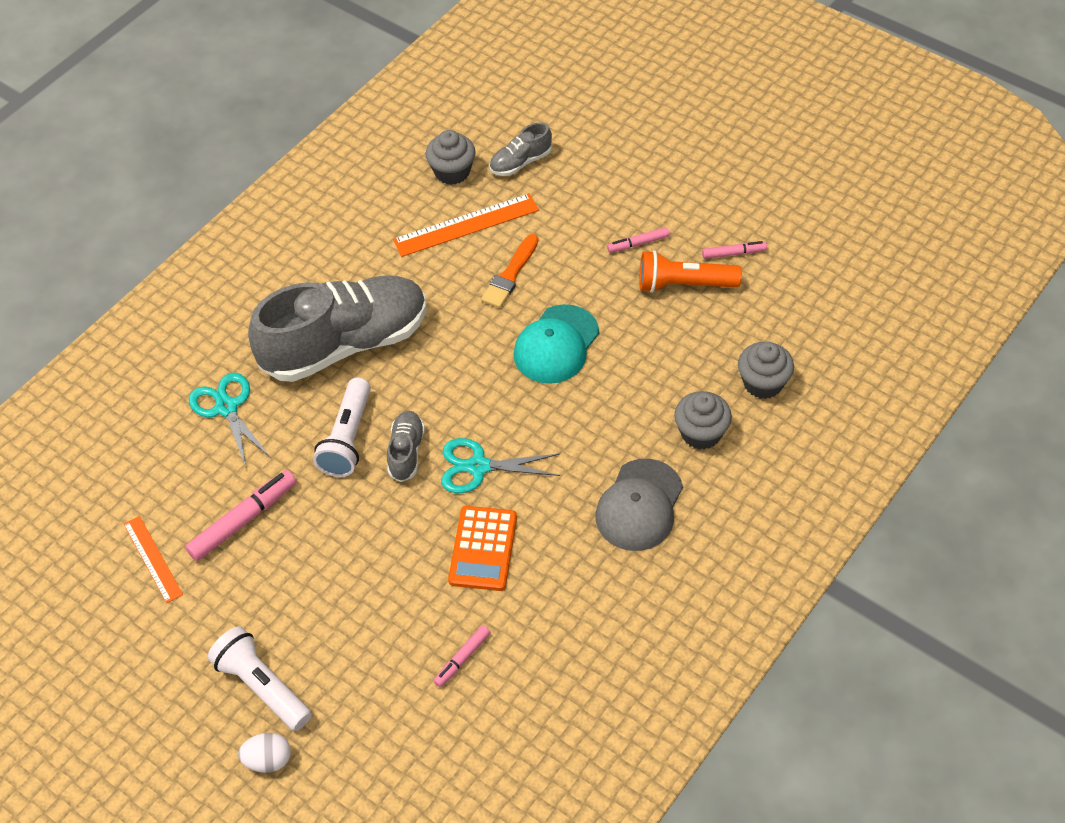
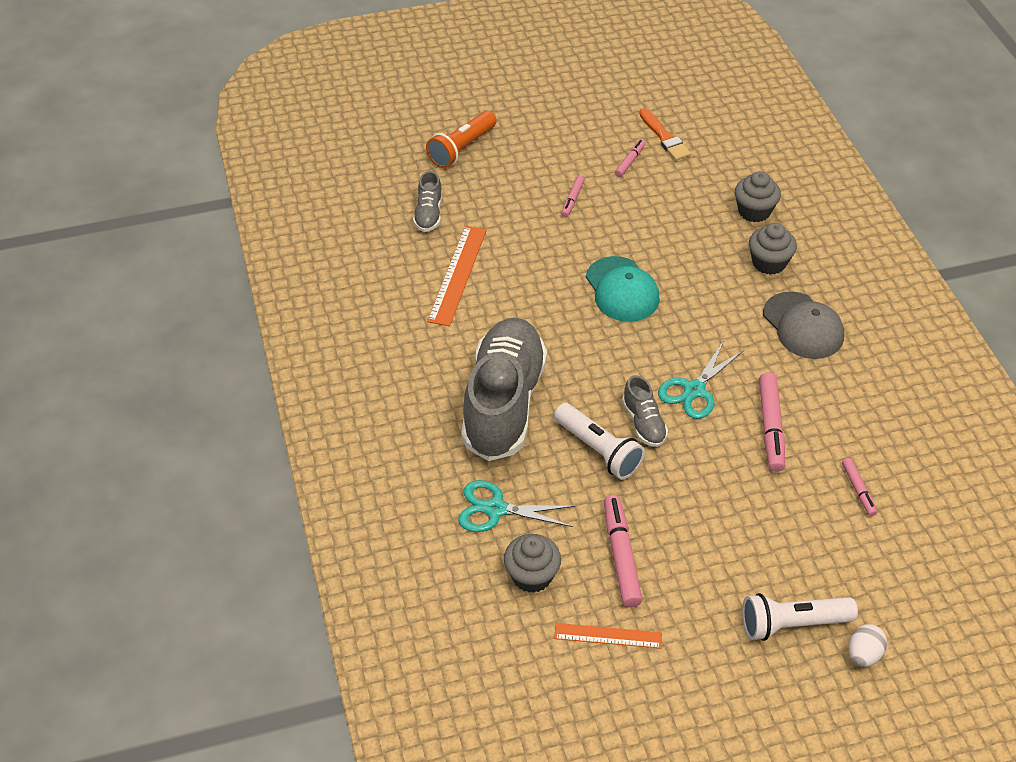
camera: 55 degrees left, 5 degrees down
grey shoe [387,411,425,482] -> grey shoe turned 150 degrees counterclockwise [622,375,668,447]
grey cupcake [425,130,476,185] -> grey cupcake moved to [504,534,561,593]
orange calculator [448,506,517,591] -> pink marker [759,372,785,472]
orange brush [481,234,538,308] -> orange brush moved to [639,108,691,161]
orange flashlight [639,250,742,293] -> orange flashlight moved to [426,111,497,168]

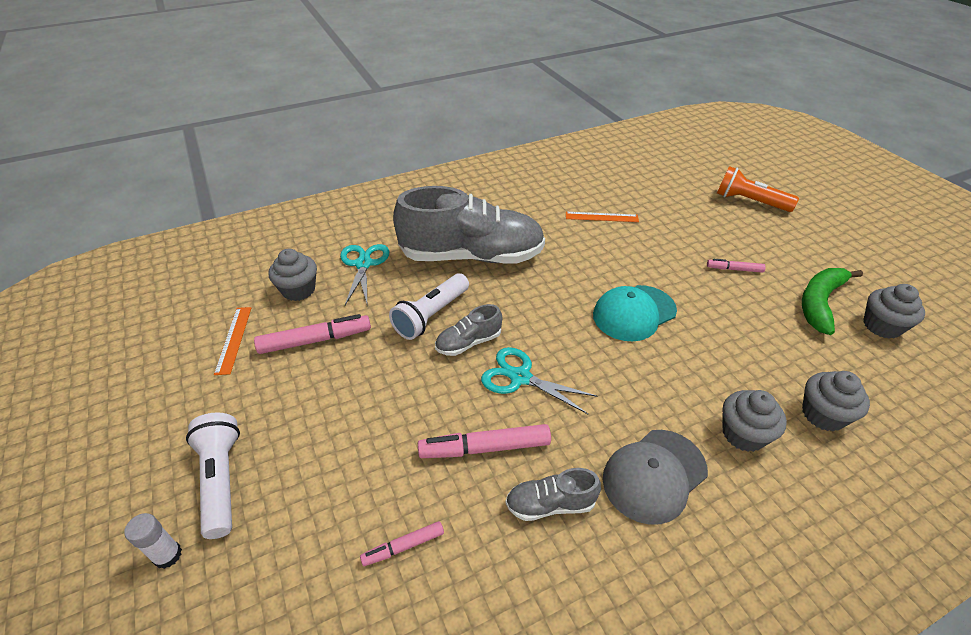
camera: 80 degrees right, 5 degrees down
grey shoe [413,171,442,232] -> grey shoe moved to [506,468,601,521]
orange ruler [427,226,487,326] -> orange ruler [566,212,639,222], size x0.63
pink marker [615,140,645,177] -> green banana [802,268,863,335]
orange brush [639,108,691,161] -> grey cupcake [863,284,925,339]
white egg [849,624,887,667] -> white glue stick [124,513,182,569]

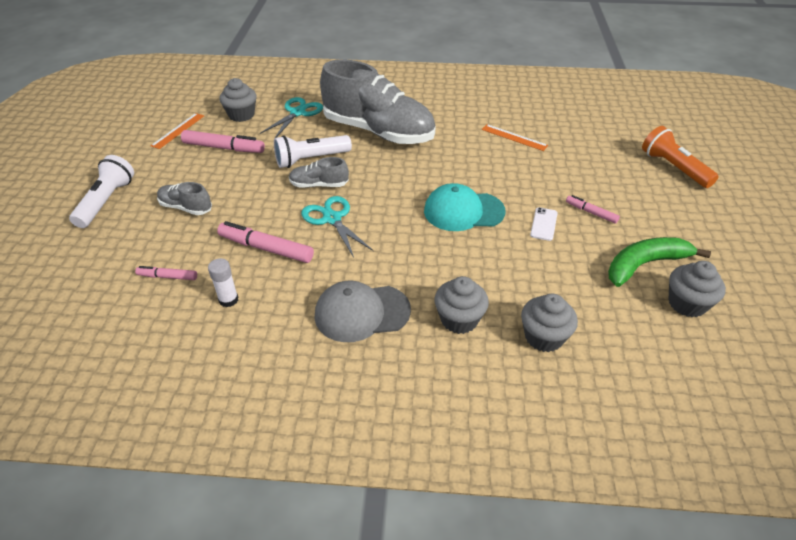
camera: 30 degrees right, 0 degrees up
white glue stick [124,513,182,569] -> white glue stick moved to [208,258,239,307]
grey shoe [506,468,601,521] -> grey shoe moved to [157,182,212,215]
none -> white phone [530,207,558,241]

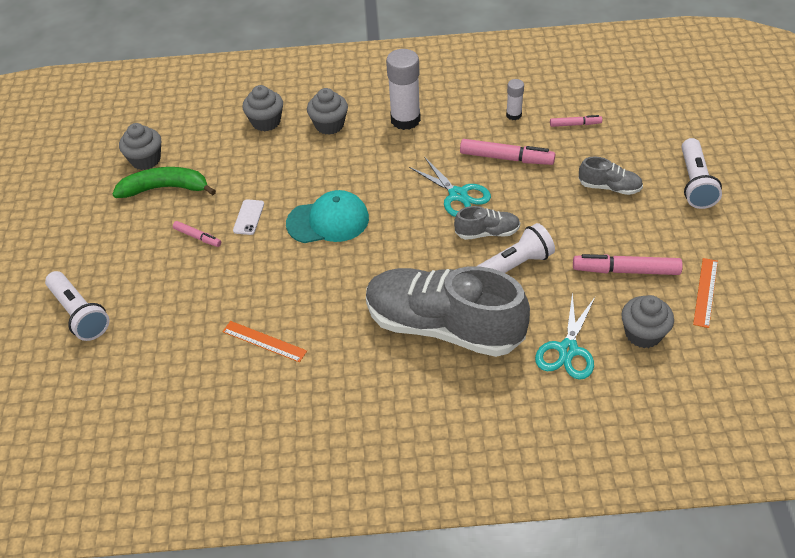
camera: 175 degrees right, 5 degrees up
grey cap [314,281,411,342] -> white glue stick [386,49,421,130]
green banana [608,237,711,287] -> green banana turned 150 degrees counterclockwise [113,167,216,198]
orange flashlight [642,126,719,188] -> white flashlight [45,271,109,341]

